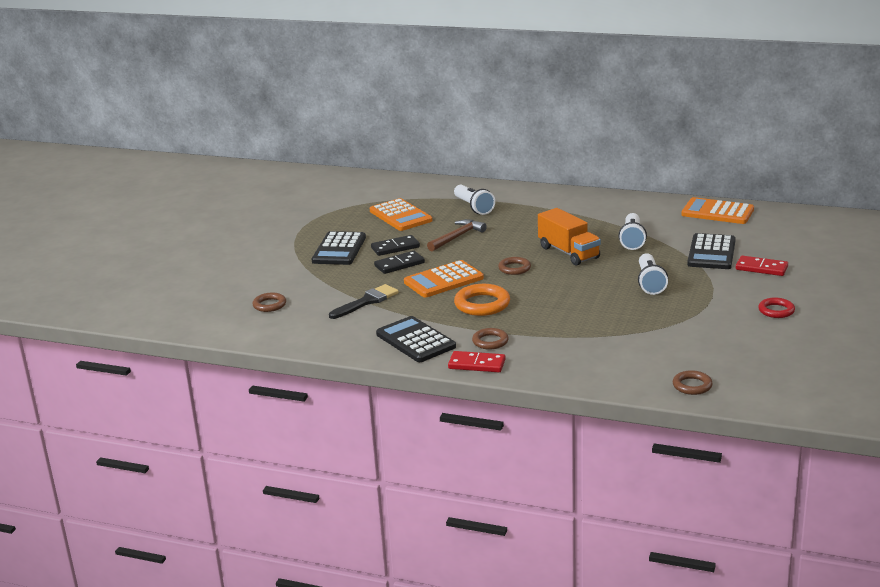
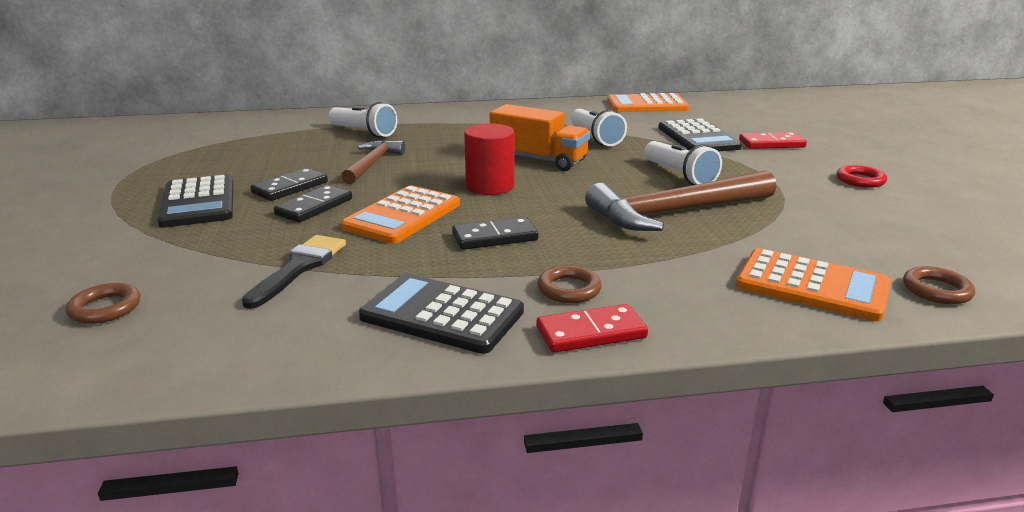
camera: 30 degrees left, 0 degrees up
orange calculator [370,198,432,231] -> orange calculator moved to [736,248,891,321]
orange ring [454,284,510,316] -> black domino [452,217,538,250]
brown ring [498,257,531,275] -> red cylinder [464,123,515,195]
none -> brown hammer [585,170,776,231]

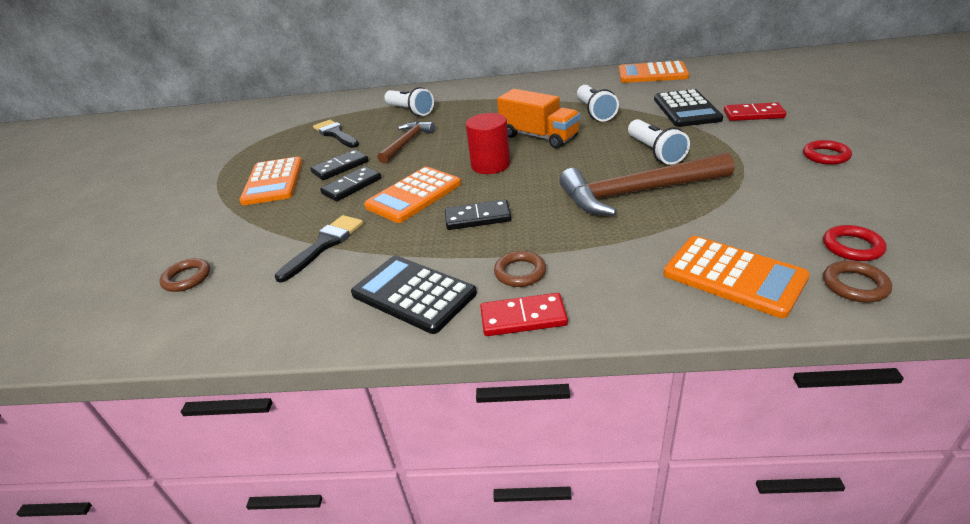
camera: 15 degrees right, 10 degrees up
black calculator [157,174,233,228] -> orange calculator [239,157,302,205]
none -> black brush [313,120,359,148]
none -> red ring [823,225,887,261]

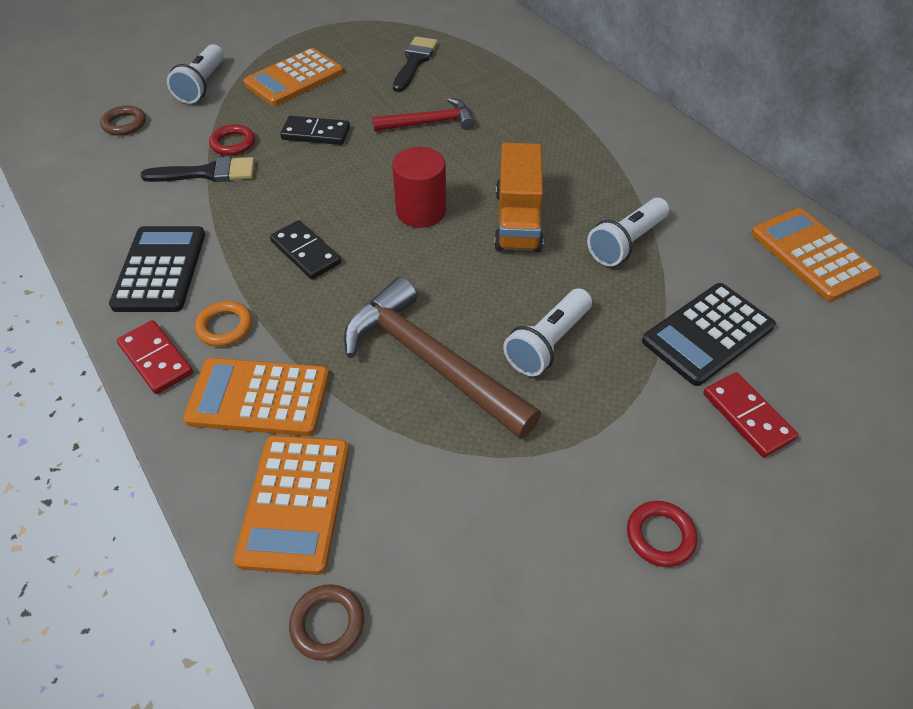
camera: 50 degrees right, 15 degrees up
black domino [310,149,369,180] -> none
orange calculator [364,167,461,223] -> orange calculator moved to [183,358,329,436]
brown hammer [378,121,435,164] -> red hammer [372,98,475,131]
white flashlight [384,87,434,116] -> white flashlight moved to [167,44,224,103]
brown ring [494,251,546,287] -> orange ring [195,301,252,346]
red ring [823,225,887,261] -> red ring moved to [209,124,255,156]

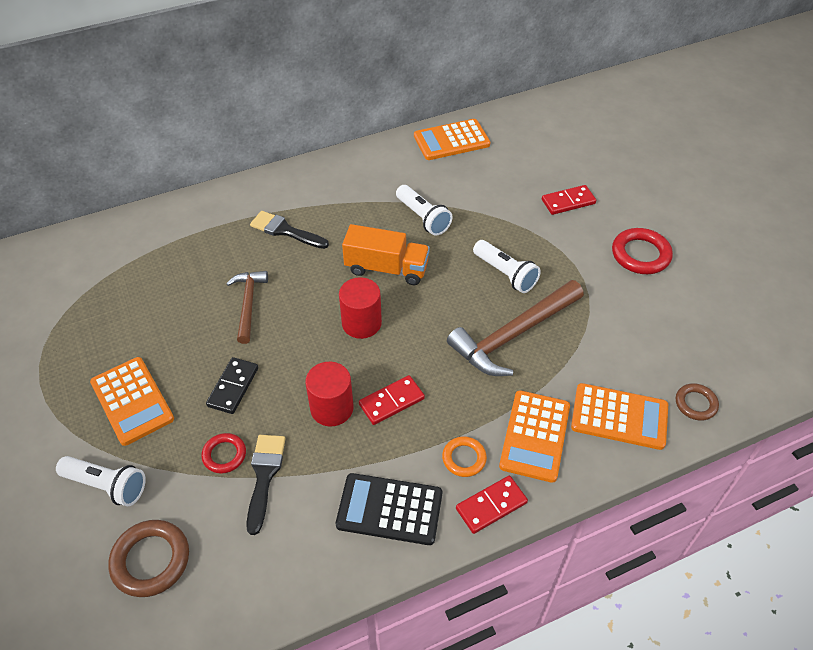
camera: 80 degrees left, 0 degrees up
brown ring [100,106,146,136] -> brown ring [108,520,189,597], size x1.63
black domino [270,220,341,280] -> red domino [359,375,425,425]
red hammer [372,98,475,131] -> brown hammer [226,271,268,344]
black brush [393,36,438,92] -> black brush moved to [250,211,329,249]
red ring [627,501,697,567] -> red ring [612,228,673,274], size x1.63
black calculator [642,283,776,386] -> none
none -> red cylinder [305,362,353,426]

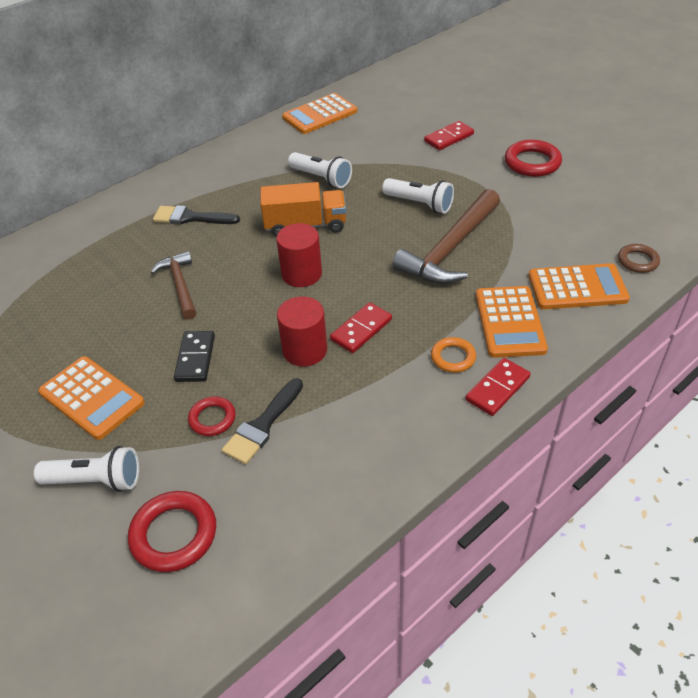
camera: 15 degrees left, 5 degrees down
brown ring [108,520,189,597] -> red ring [128,491,216,572]
black brush [246,435,286,535] -> black brush turned 135 degrees counterclockwise [222,378,303,464]
black calculator [336,473,442,545] -> none

